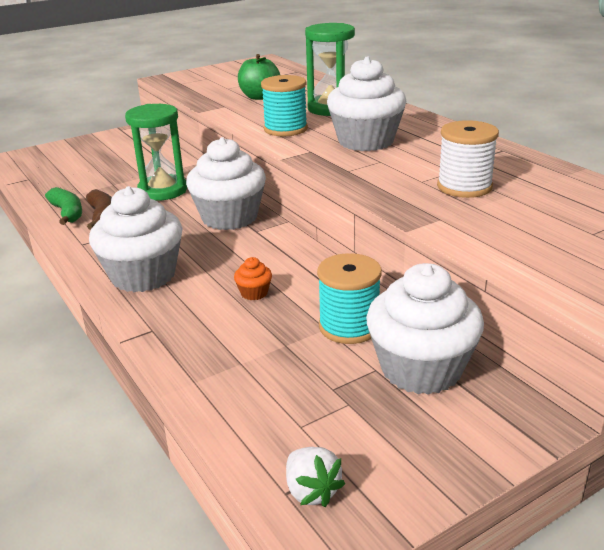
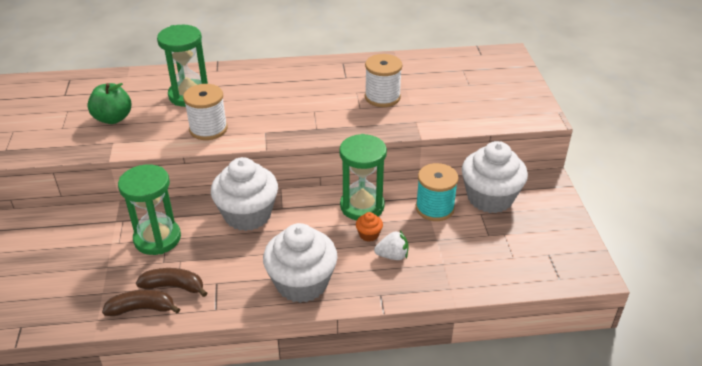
camera: 65 degrees left, 10 degrees up
green banana [45,187,82,225] -> brown banana [102,289,180,316]
turquoise spool [261,75,308,136] -> white spool [183,84,228,140]
white strawberry [286,447,345,507] -> white strawberry moved to [374,231,408,260]
white cupcake [327,57,407,151] -> none
none -> green hourglass [339,134,387,220]

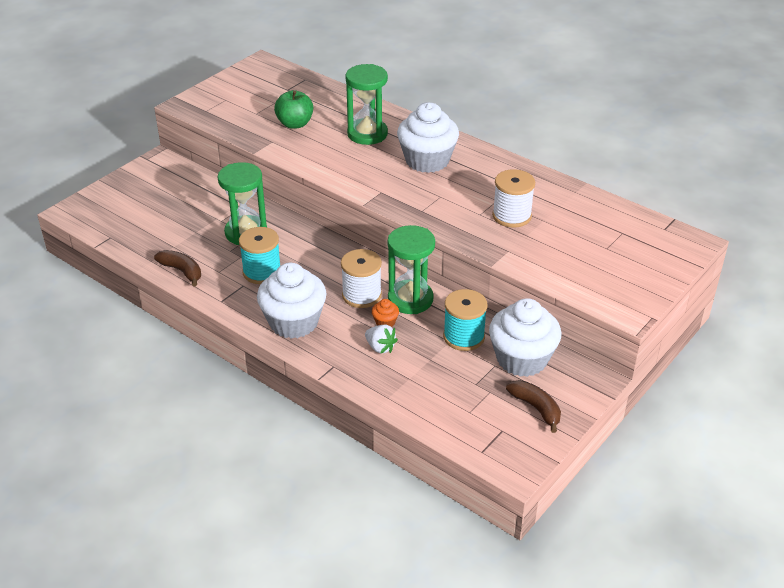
camera: 45 degrees right, 0 degrees up
brown banana [136,268,207,297] -> brown banana moved to [506,380,561,433]
white spool [183,84,228,140] -> white spool moved to [341,249,382,308]
white cupcake [211,157,278,231] -> white cupcake moved to [397,102,459,173]
none -> turquoise spool [239,227,281,284]

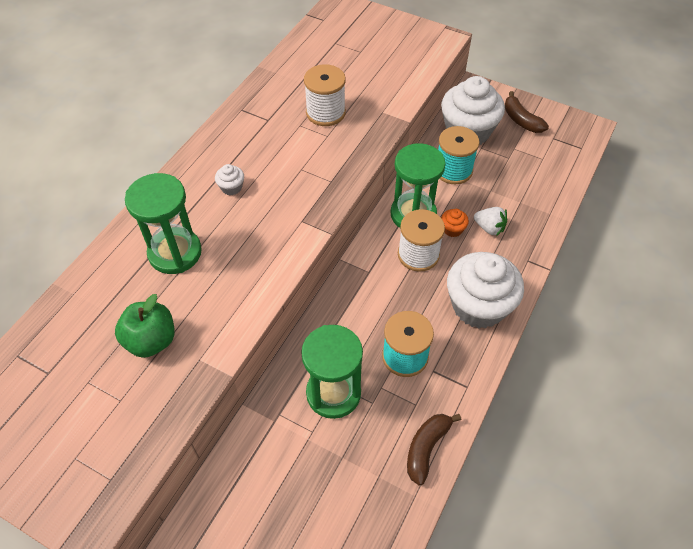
camera: 100 degrees left, 15 degrees up
white strawberry [365,325,398,354] -> white strawberry turned 90 degrees clockwise [474,207,507,236]
white cupcake [397,102,459,173] -> white cupcake [215,164,244,195], size x0.40
brown banana [506,380,561,433] -> brown banana turned 75 degrees counterclockwise [505,91,549,133]

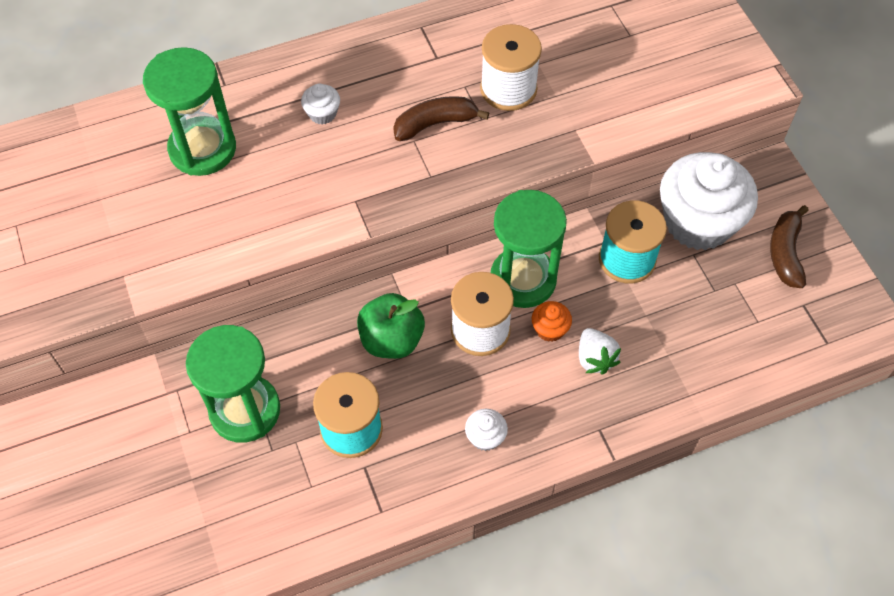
camera: 40 degrees right, 5 degrees up
green apple [115,294,174,358] -> green apple moved to [357,293,425,359]
brown banana [407,414,461,485] -> brown banana moved to [393,96,489,141]
white cupcake [447,252,524,329] -> white cupcake [465,409,508,451], size x0.40

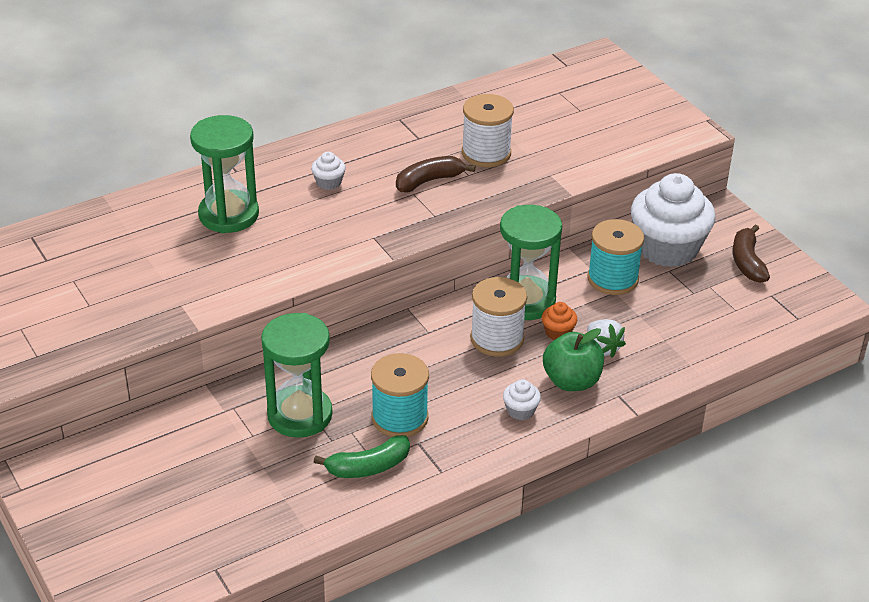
camera: 10 degrees left, 20 degrees down
green apple [357,293,425,359] -> green apple moved to [543,328,604,391]
none -> green banana [314,435,410,478]

